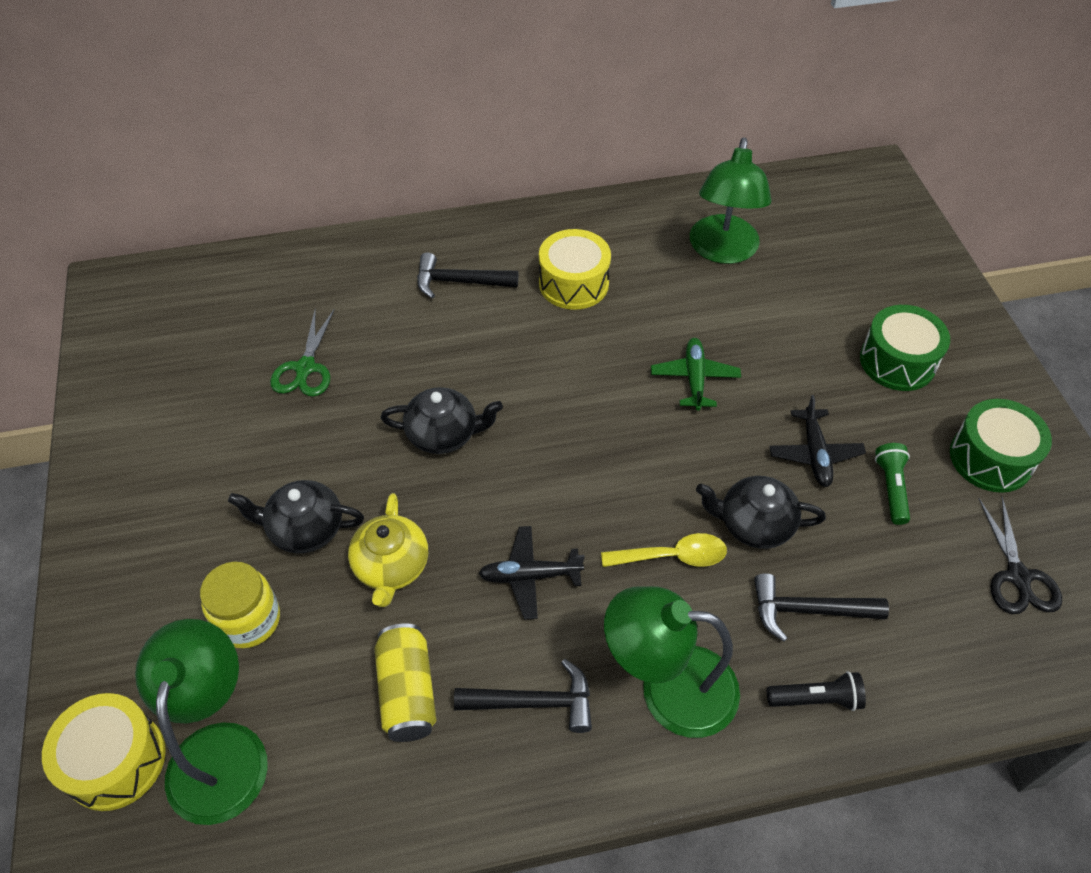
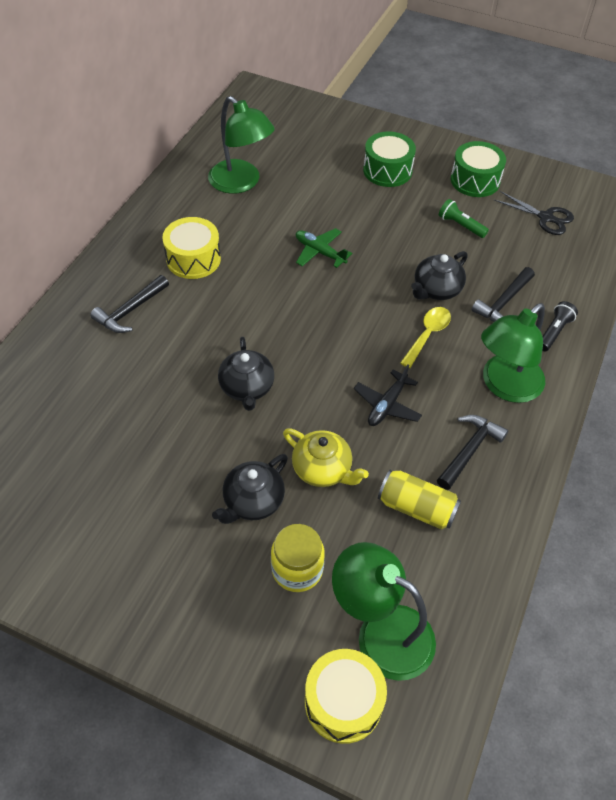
camera: 55 degrees left, 0 degrees up
green scissors [270,308,335,397] -> none
black teapot [381,387,503,454] -> black teapot turned 135 degrees clockwise [218,337,274,411]
black plane [769,395,866,487] -> none

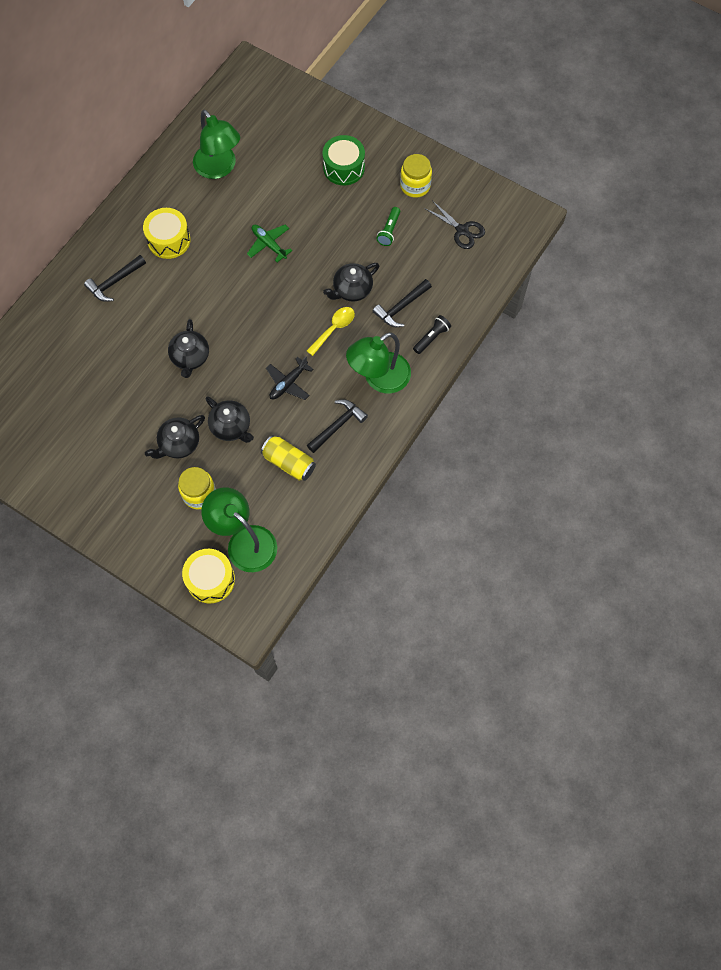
camera: 10 degrees right, 15 degrees up
yellow teapot [283,429,369,487] -> black teapot [205,396,254,443]
green flashlight [439,199,489,238] -> green flashlight turned 120 degrees counterclockwise [376,207,400,246]
green drum [451,141,506,197] -> yellow jar [400,154,432,198]

